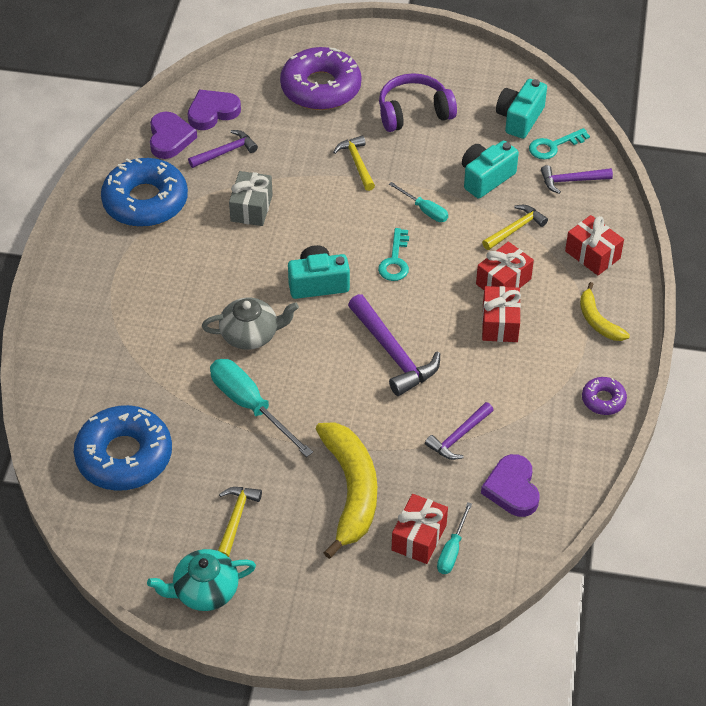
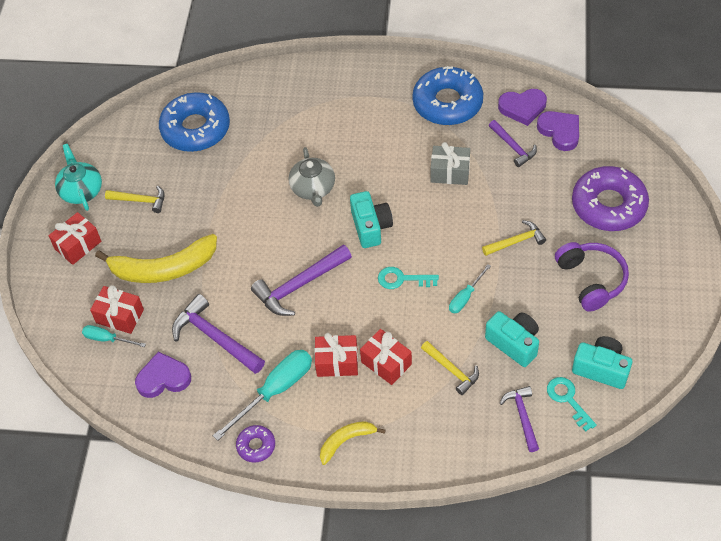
camera: 90 degrees right, 5 degrees up
turquoise screwdriver [210,359,313,457] -> turquoise screwdriver moved to [213,350,312,441]
purple hammer [425,402,494,460] -> purple hammer [172,294,265,374], size x1.63
red gift [565,215,624,275] -> red gift moved to [48,212,101,265]

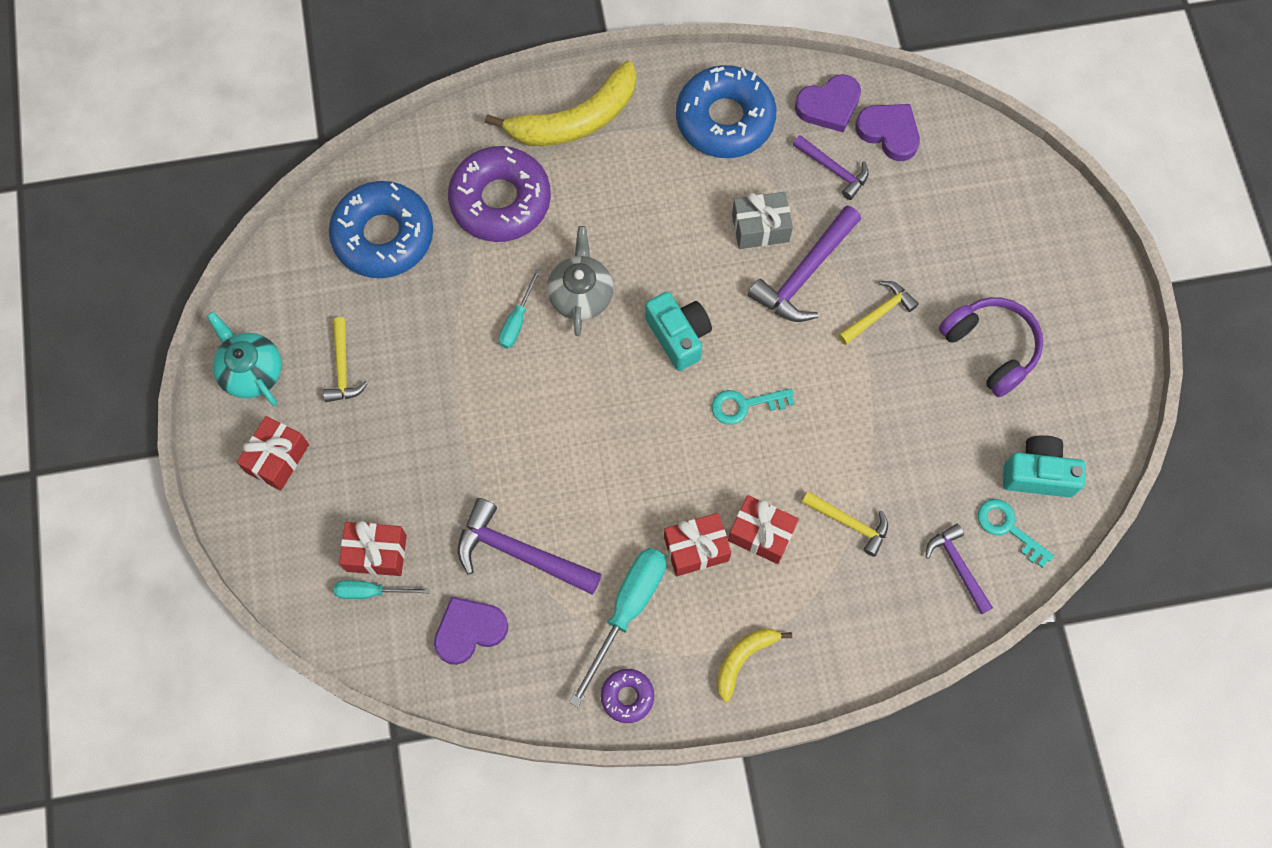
camera: 20 degrees left, 15 degrees up
yellow banana [95,234,217,283] -> yellow banana moved to [485,61,636,146]
yellow hammer [105,186,165,213] -> yellow hammer turned 90 degrees clockwise [323,317,368,402]
purple hammer [251,245,352,316] -> purple hammer moved to [748,205,861,322]
grey teapot [289,147,335,207] -> grey teapot turned 150 degrees counterclockwise [547,226,614,336]
turquoise screwdriver [449,264,491,313] -> turquoise screwdriver moved to [499,269,541,348]
turquoise camera [485,311,539,367] -> none
purple donut [572,166,649,231] -> purple donut moved to [448,146,551,242]

